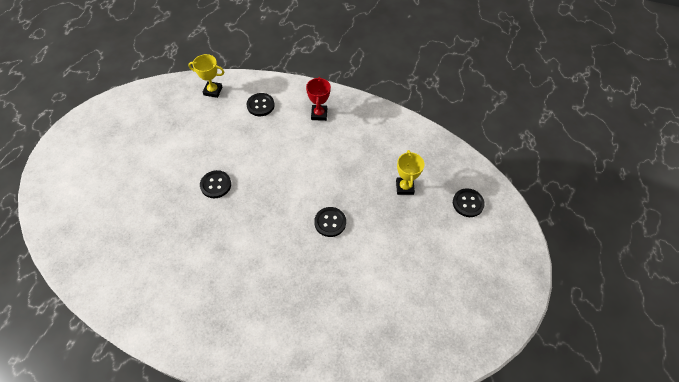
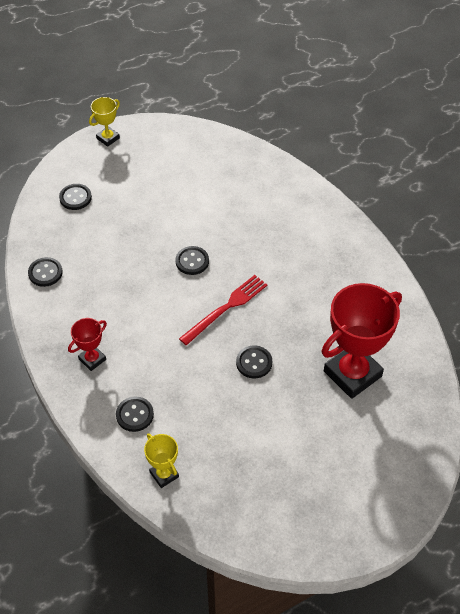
camera: 135 degrees left, 5 degrees down
yellow trophy [396,150,424,195] -> yellow trophy moved to [89,97,120,147]
none -> black button [28,257,63,287]
none -> red fork [179,275,267,345]
none -> red trophy [322,283,402,399]

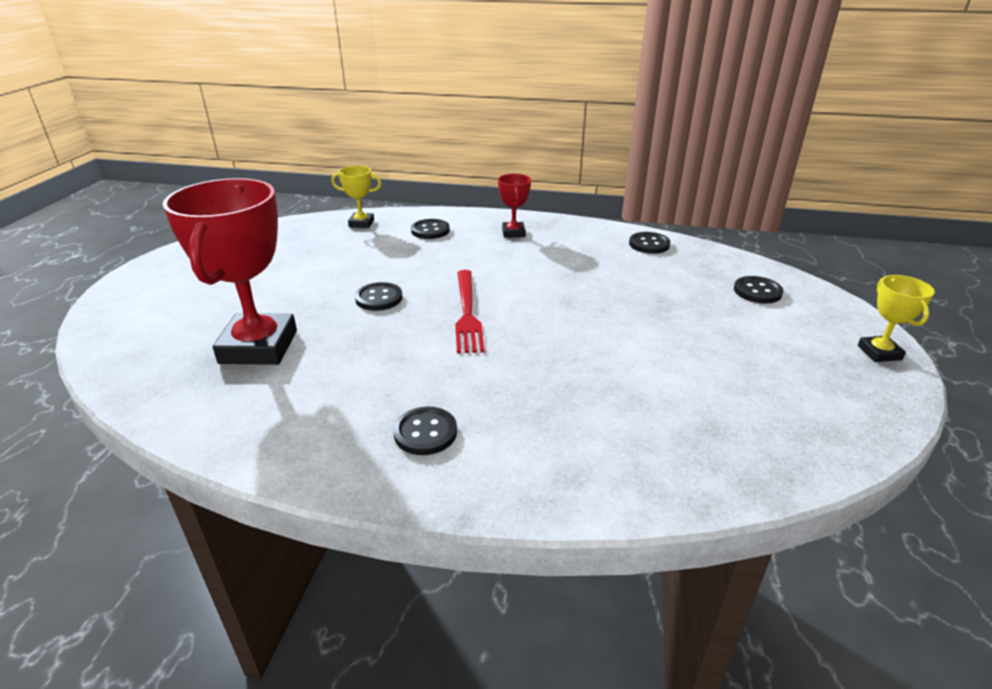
camera: 130 degrees right, 20 degrees down
black button [175,246,209,275] -> black button moved to [393,407,457,455]

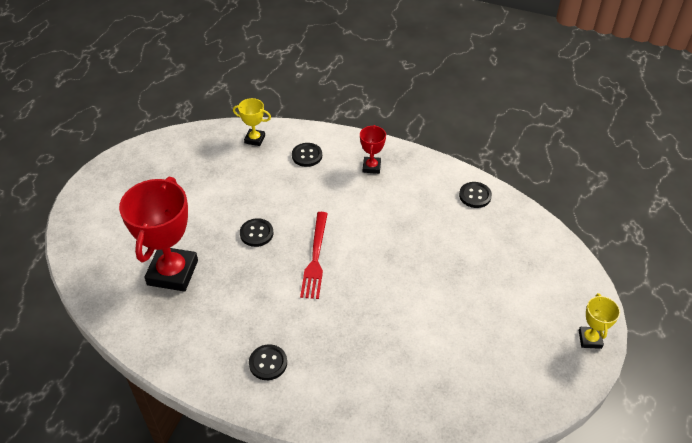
camera: 10 degrees right, 15 degrees up
black button [734,276,783,304] -> none

